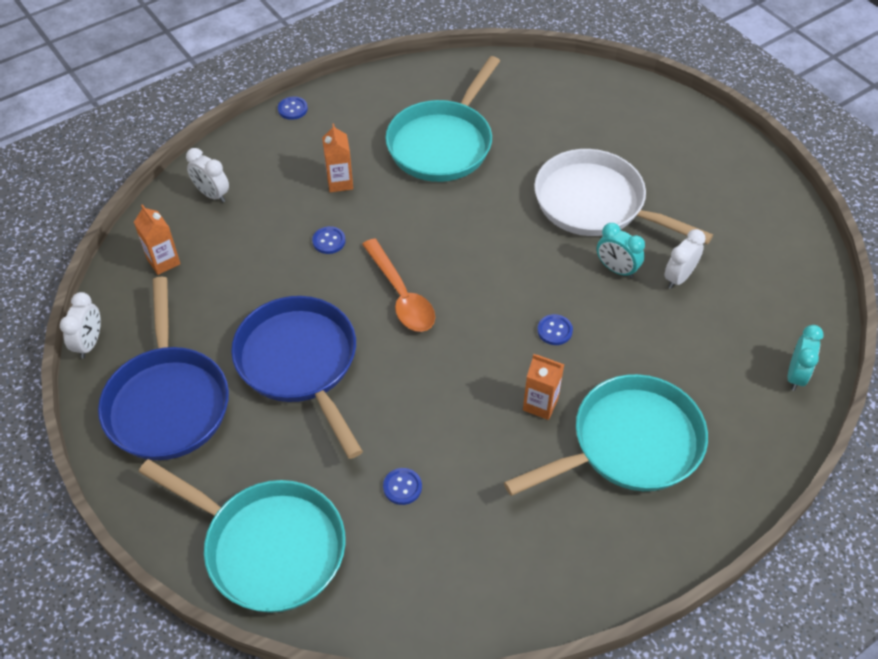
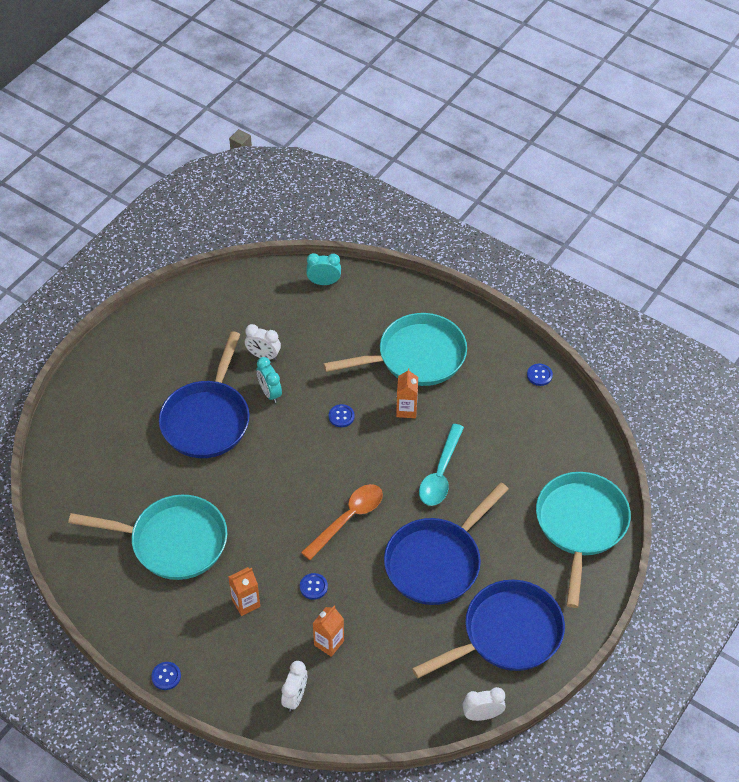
camera: 110 degrees left, 0 degrees up
orange carton [134,204,180,275] -> orange carton moved to [313,606,344,657]
blue button [383,468,422,505] -> blue button moved to [527,364,553,386]
turquoise pan [504,374,708,496] -> turquoise pan turned 120 degrees clockwise [324,313,467,386]
white pan [534,149,713,245] -> blue pan [159,331,249,458]
turquoise clock [597,223,645,278] -> turquoise clock turned 135 degrees clockwise [257,357,282,403]
none -> turquoise spoon [419,424,464,506]

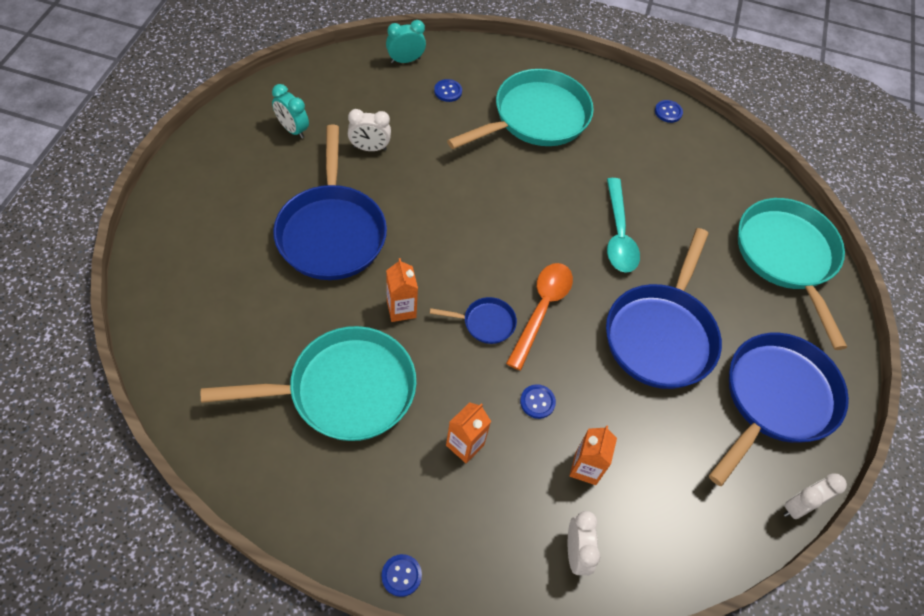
camera: 25 degrees left, 5 degrees up
turquoise clock [257,357,282,403] -> turquoise clock moved to [272,84,309,139]
blue button [329,404,355,427] -> blue button moved to [434,79,462,102]
orange carton [396,368,418,418] -> orange carton moved to [386,258,418,322]
none -> blue pan [430,297,517,344]

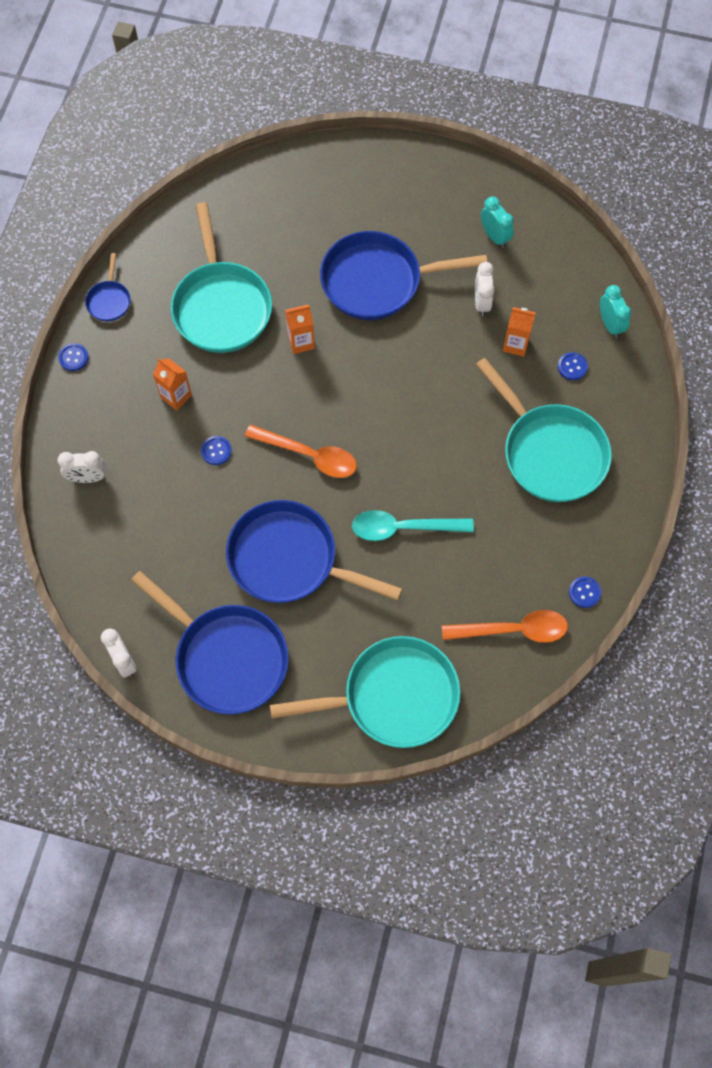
camera: 95 degrees right, 10 degrees up
turquoise clock [272,84,309,139] -> turquoise clock turned 105 degrees clockwise [481,197,514,248]
blue pan [430,297,517,344] -> blue pan moved to [85,253,130,322]
orange carton [569,425,617,485] -> orange carton moved to [503,307,536,356]
none -> orange spoon [442,610,568,643]

